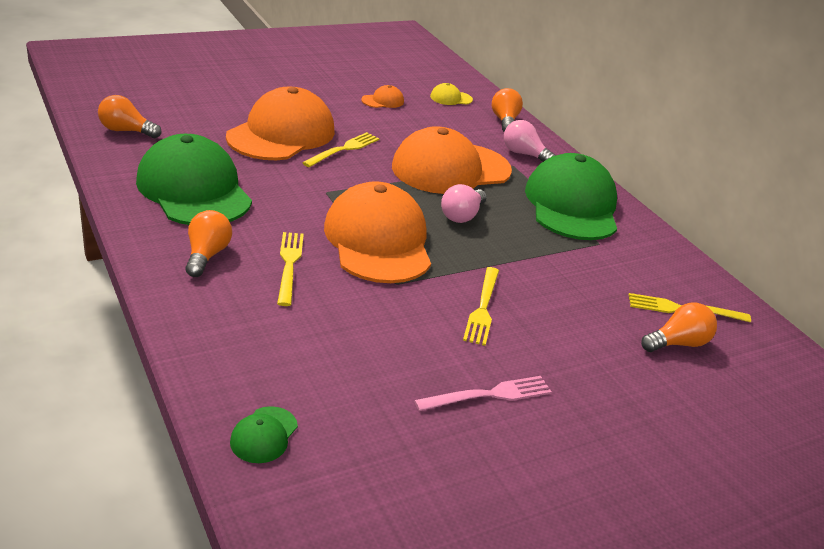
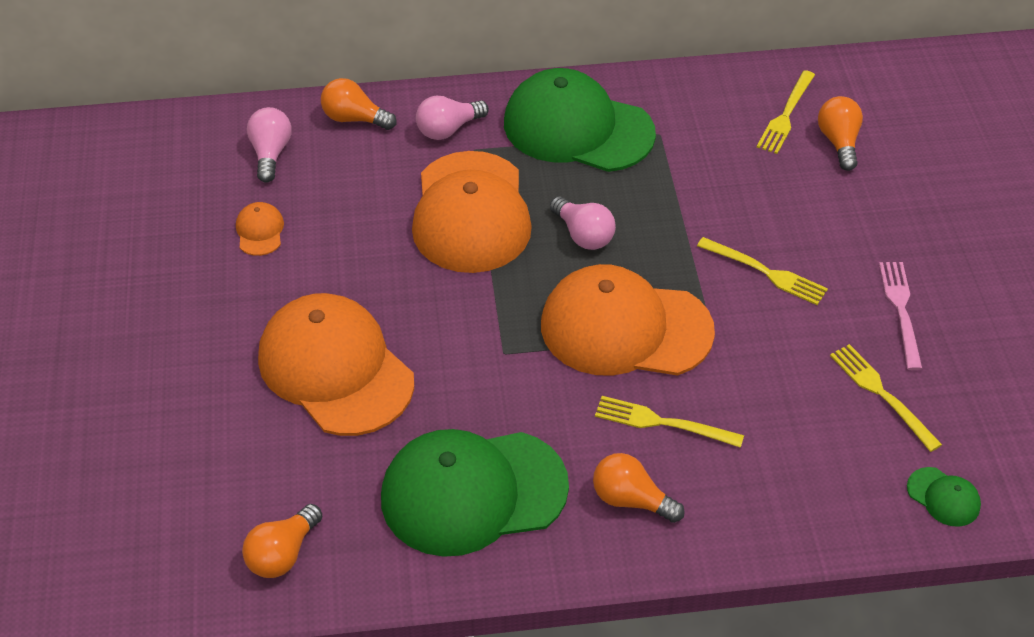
camera: 65 degrees left, 15 degrees up
yellow fork [302,132,380,167] -> yellow fork moved to [830,344,942,452]
yellow cap [430,83,473,105] -> pink light bulb [247,107,291,183]

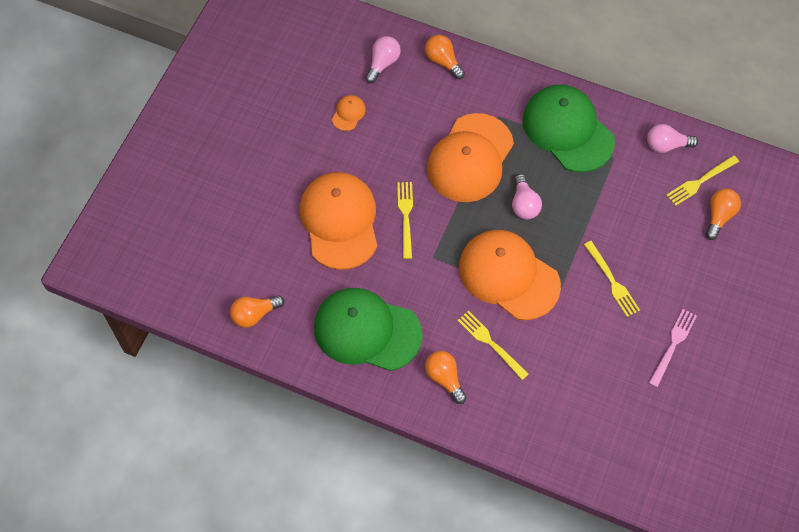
camera: 30 degrees right, 15 degrees up
pink light bulb [416,96,489,140] -> pink light bulb moved to [647,124,698,153]
yellow fork [830,344,942,452] -> yellow fork moved to [397,182,413,259]
green cap [907,467,981,527] -> none

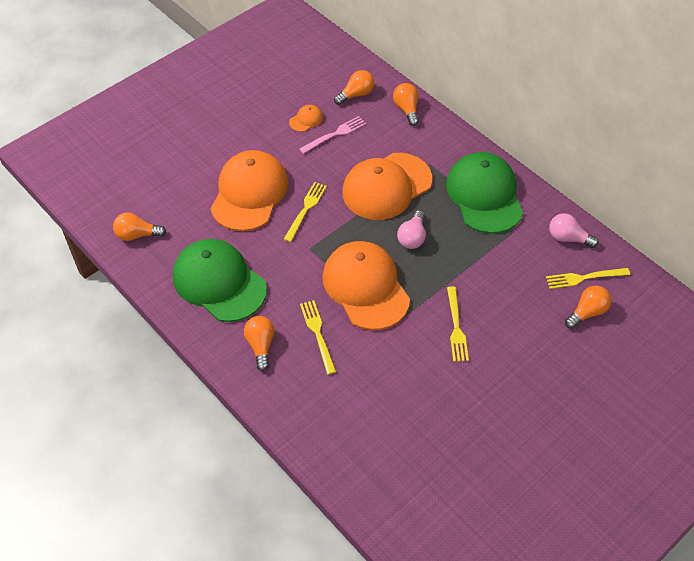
camera: 25 degrees right, 10 degrees down
pink light bulb [365,36,401,84] -> orange light bulb [334,70,374,105]
pink fork [649,309,697,387] -> pink fork moved to [299,116,366,154]

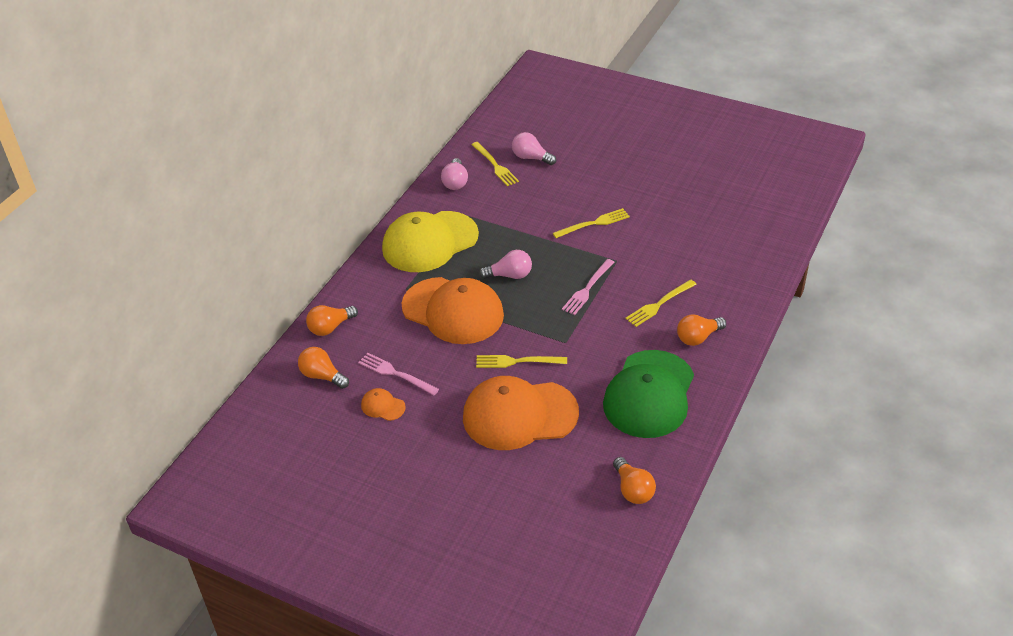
camera: 110 degrees left, 10 degrees down
orange cap [323,241,410,330] -> pink fork [562,259,614,315]
green cap [446,152,523,234] -> yellow cap [382,211,479,272]
orange light bulb [565,286,611,329] -> pink light bulb [512,132,556,165]

